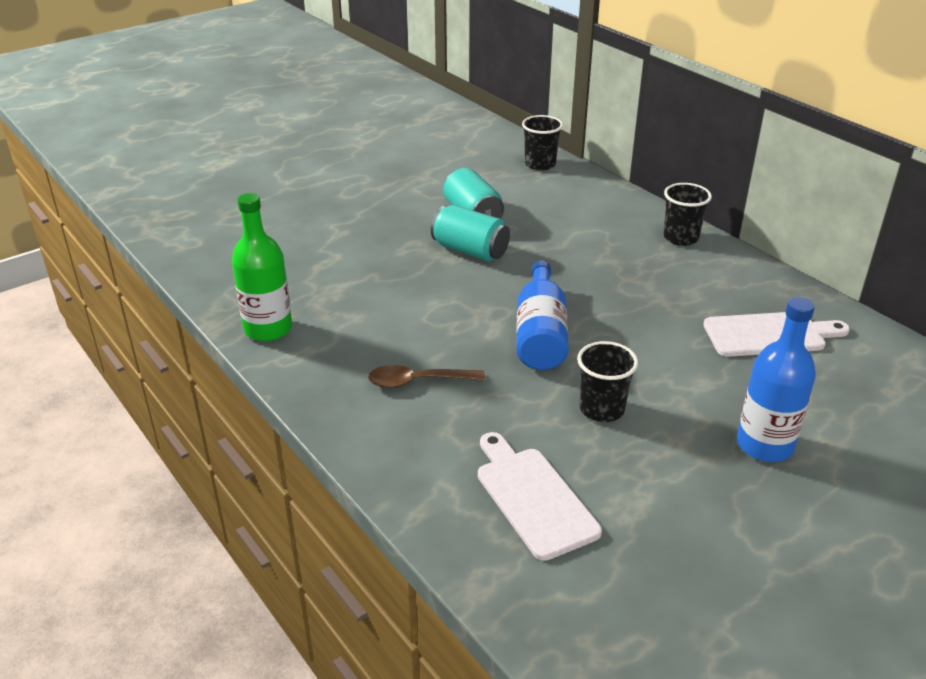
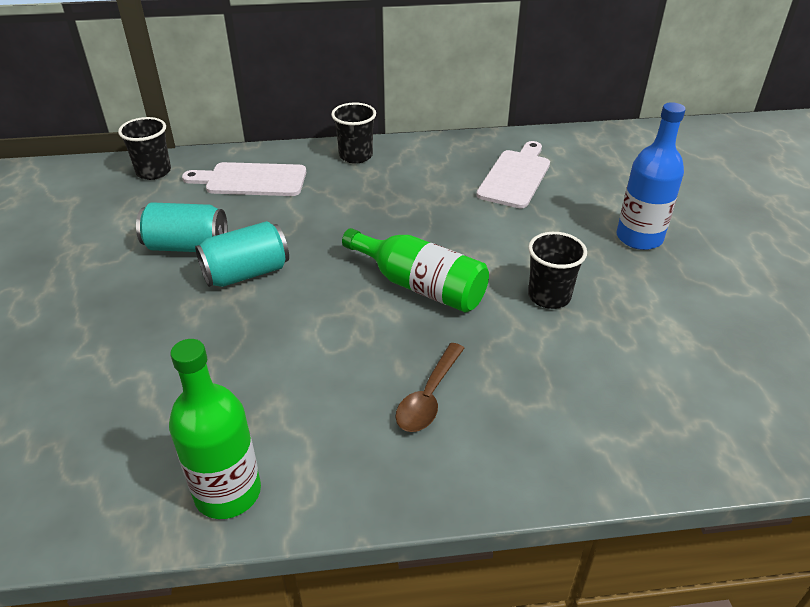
camera: 60 degrees left, 5 degrees up
white cutting board [478,432,602,561] -> white cutting board moved to [182,162,306,196]
blue bottle [516,260,569,370] -> green bottle [342,228,489,312]

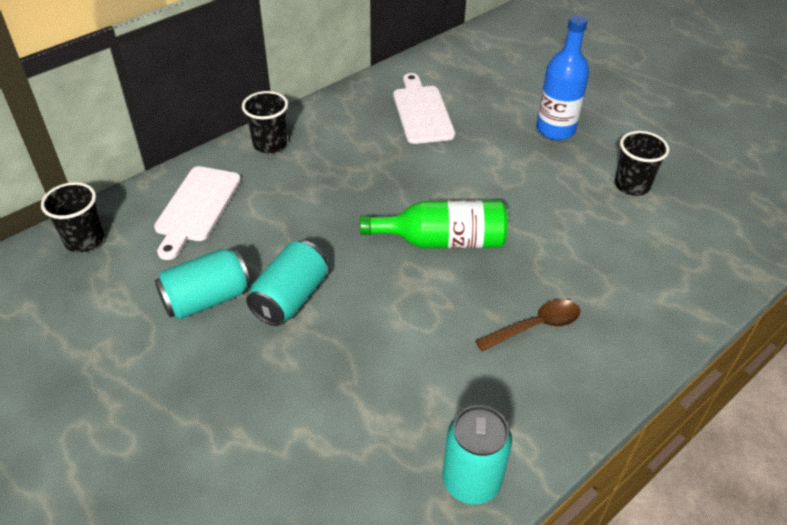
camera: 35 degrees left, 5 degrees up
green bottle [169,339,261,519] -> turquoise can [442,405,512,504]
white cutting board [182,162,306,196] -> white cutting board turned 45 degrees counterclockwise [154,166,241,260]
brown spoon [395,343,465,432] -> brown spoon turned 105 degrees counterclockwise [475,299,580,352]
black cup [528,232,587,309] -> black cup moved to [615,131,669,196]

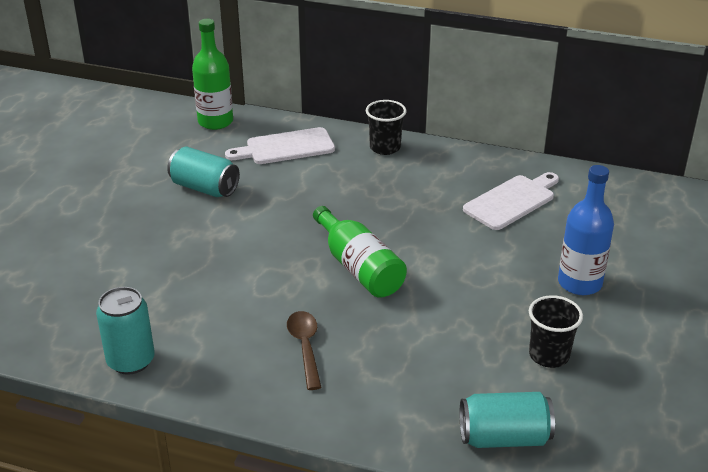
camera: 60 degrees right, 10 degrees down
black cup [41,182,104,252] -> green bottle [192,19,233,130]
turquoise can [246,240,327,326] -> turquoise can moved to [460,392,555,448]
brown spoon [475,299,580,352] -> brown spoon turned 135 degrees counterclockwise [287,311,322,390]

